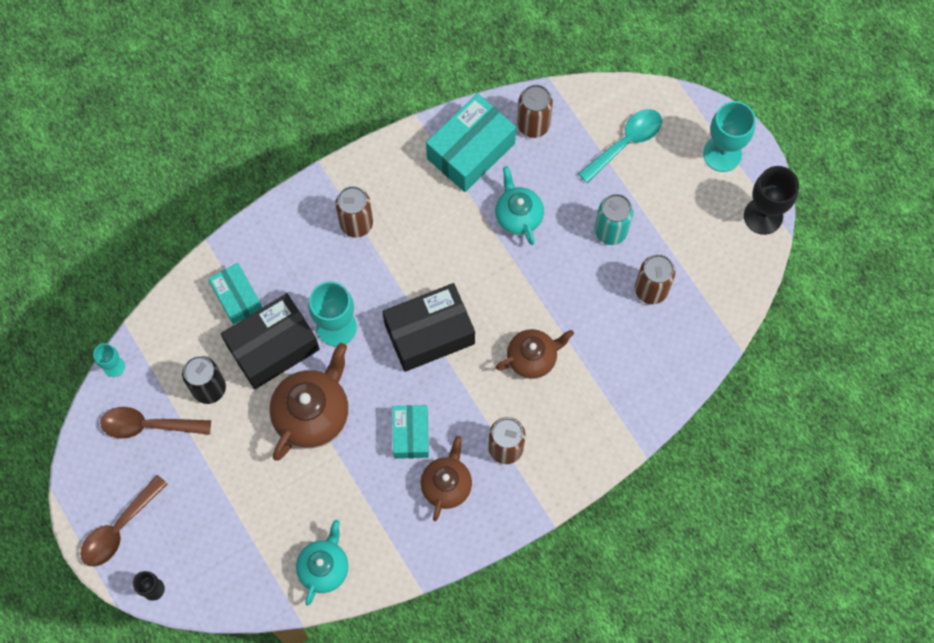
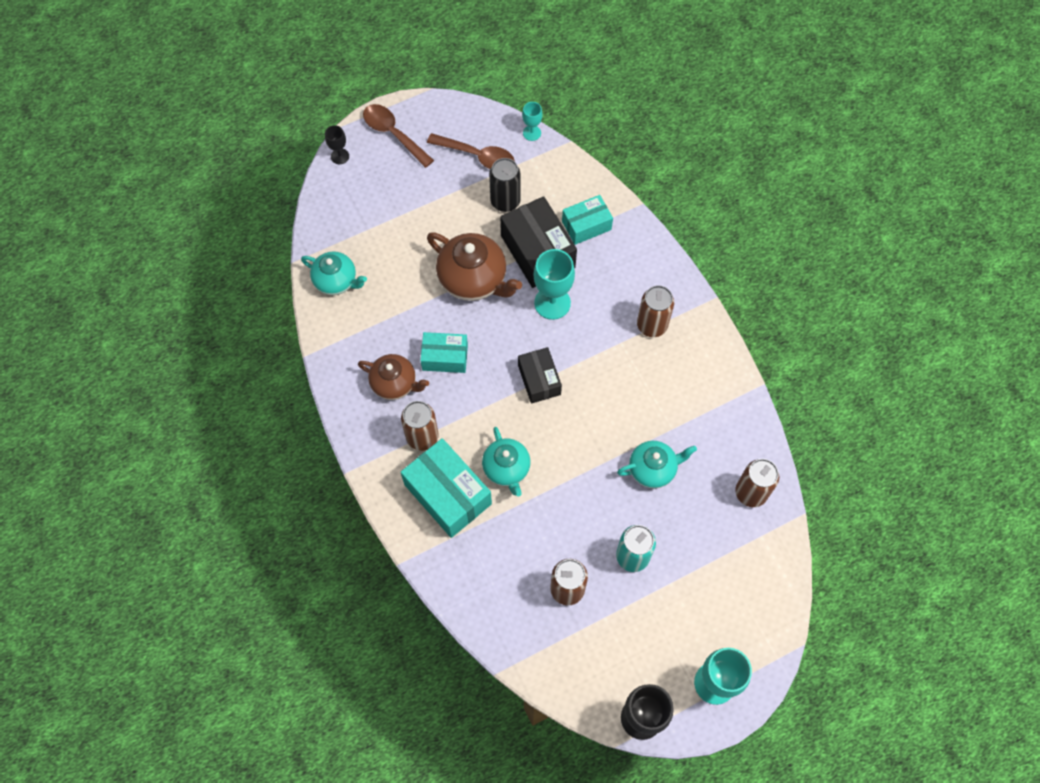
camera: 95 degrees right, 5 degrees down
brown spoon [100,407,211,439] -> brown spoon turned 105 degrees clockwise [427,133,515,169]
black box [382,283,475,372] -> black box [518,347,562,404], size x0.61
turquoise box [426,93,516,192] -> turquoise box moved to [401,438,492,538]
brown teapot [495,329,574,379] -> turquoise teapot [482,427,531,497]
turquoise spoon [578,109,662,183] -> none

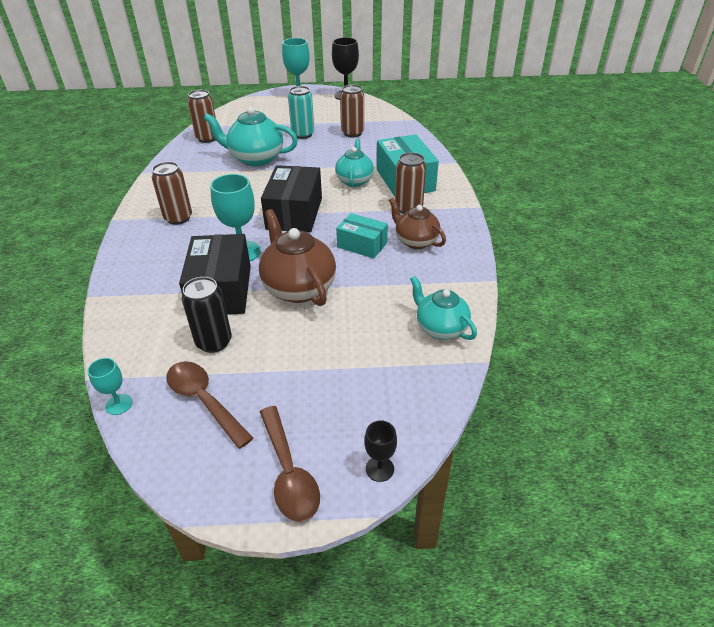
camera: 155 degrees left, 25 degrees down
black box [518,347,562,404] -> black box [261,165,322,232], size x1.63
turquoise box [562,195,613,245] -> none
turquoise teapot [617,441,697,488] -> turquoise teapot [204,106,298,166], size x1.54

